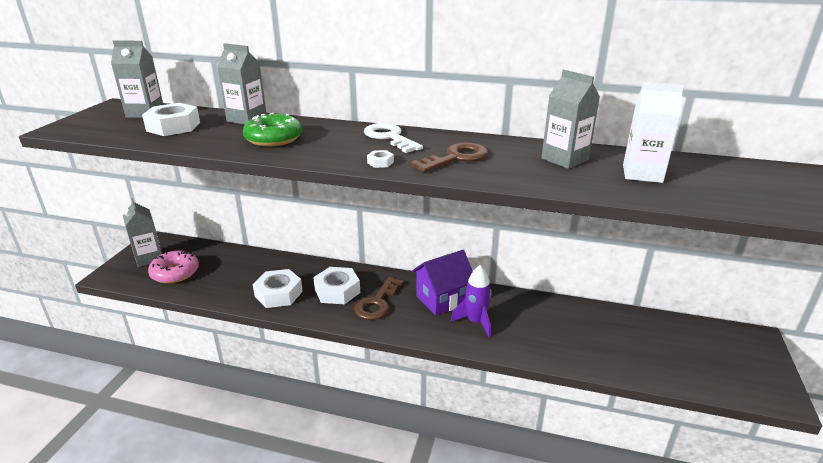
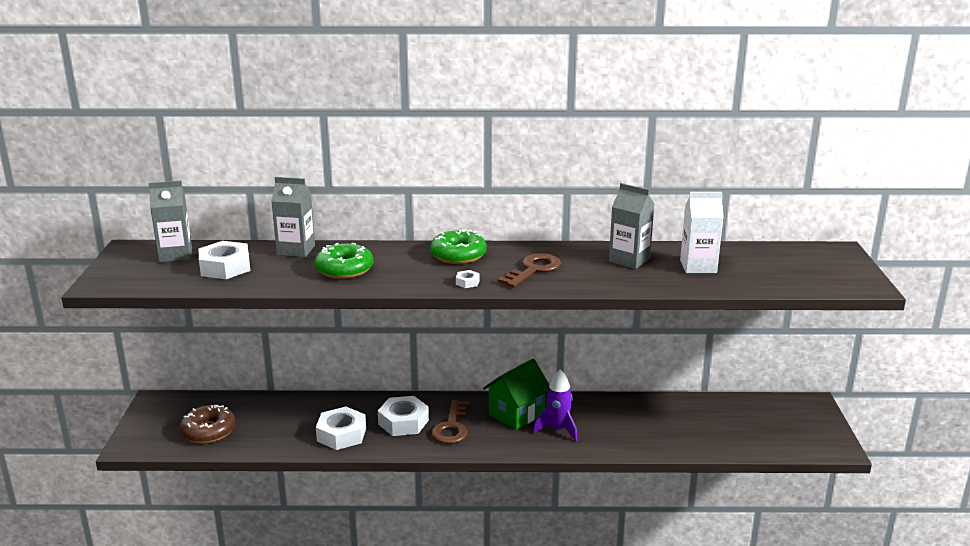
camera: 15 degrees left, 5 degrees down
grey carton [123,198,162,267] -> none
pink donut [148,250,199,283] -> brown donut [179,405,236,443]
white key [364,123,423,153] -> green donut [430,229,487,264]
purple house [412,250,473,316] -> green house [483,359,549,430]

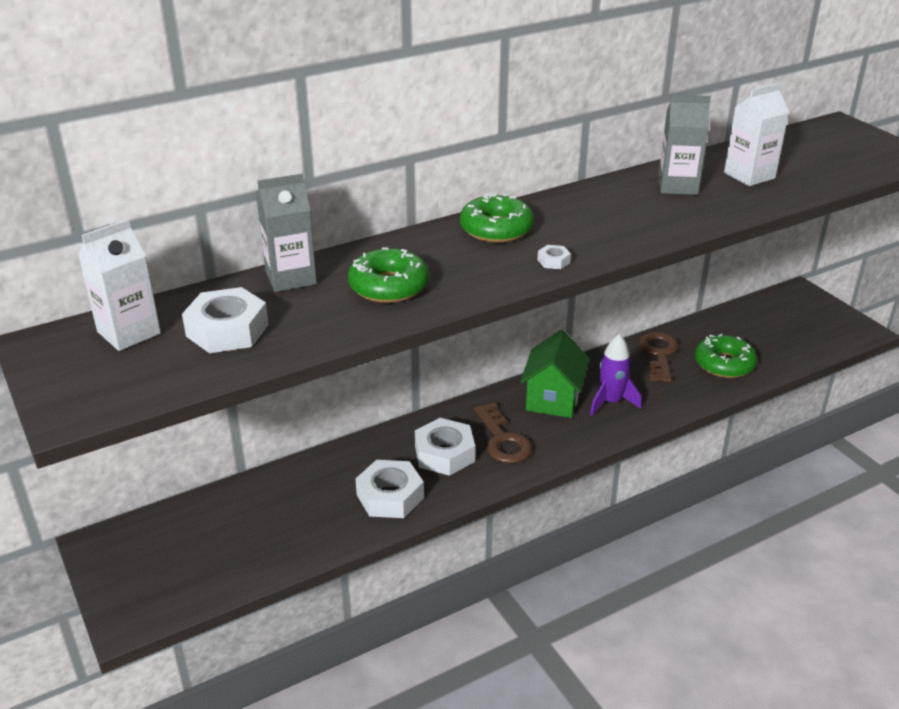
camera: 30 degrees left, 10 degrees up
grey carton [149,181,192,262] -> white carton [78,219,161,351]
brown donut [179,405,236,443] -> none
brown key [498,253,561,288] -> brown key moved to [638,332,679,382]
none -> green donut [695,334,757,378]

